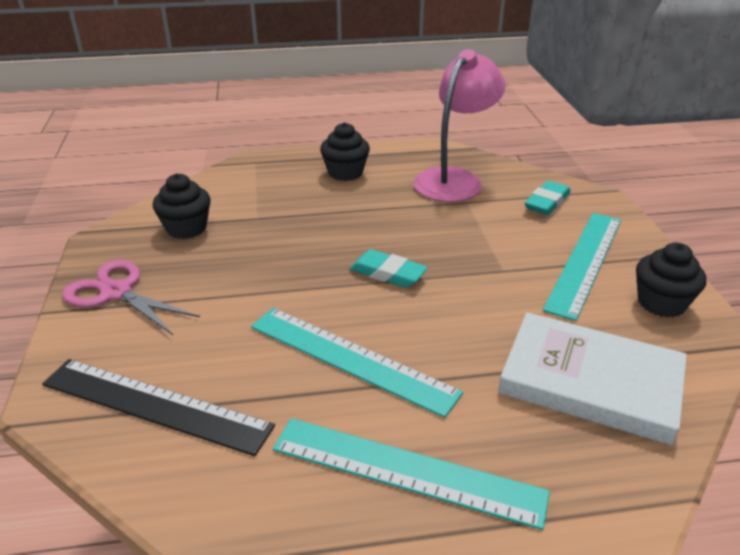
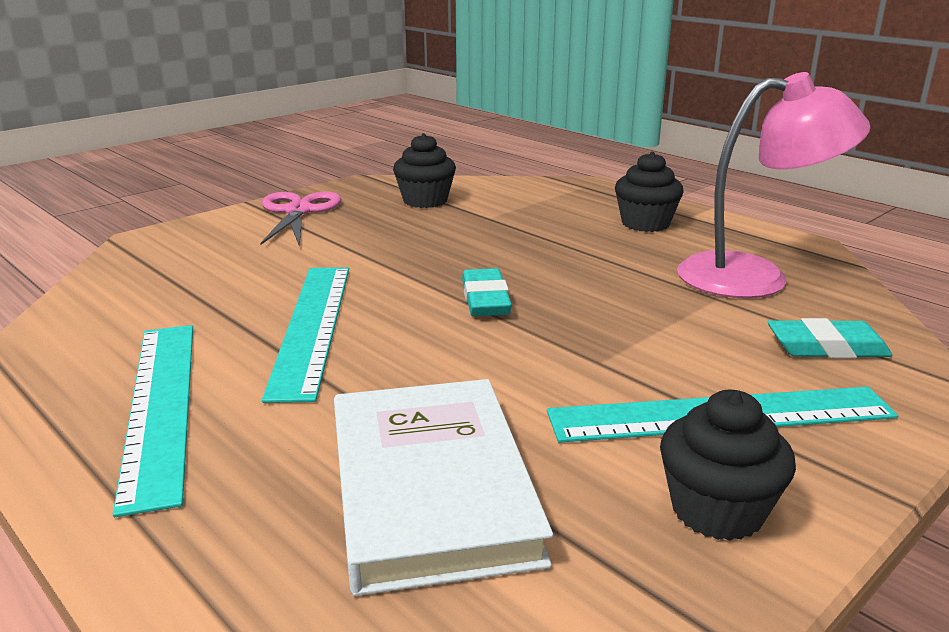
camera: 55 degrees right, 10 degrees down
black ruler [42,359,275,456] -> none

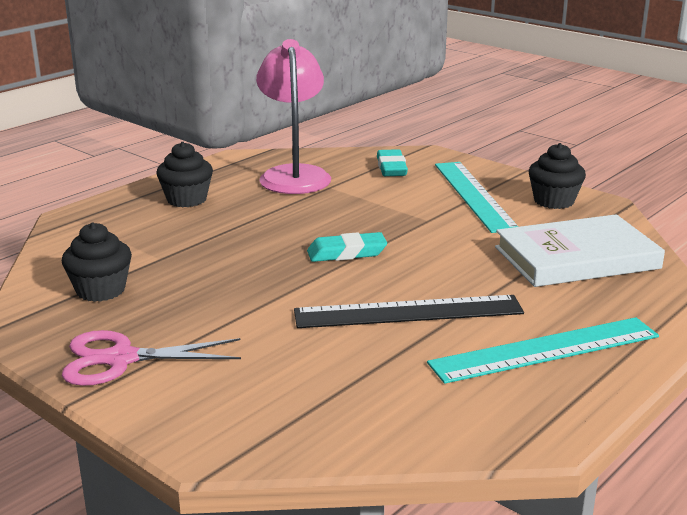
camera: 95 degrees left, 0 degrees up
turquoise ruler [262,267,349,403] -> black ruler [294,295,524,328]

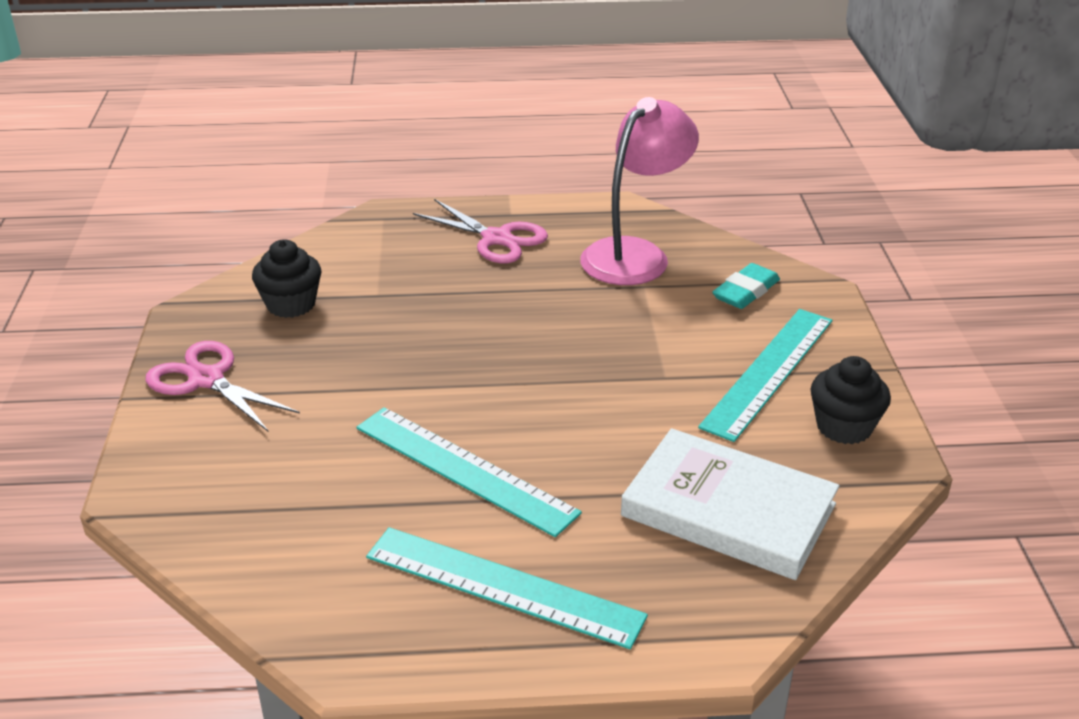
camera: 45 degrees right, 10 degrees up
black cupcake [156,142,213,207] -> pink scissors [413,199,548,263]
black ruler [294,295,524,328] -> turquoise ruler [357,407,582,537]
turquoise eraser [307,232,387,262] -> none

